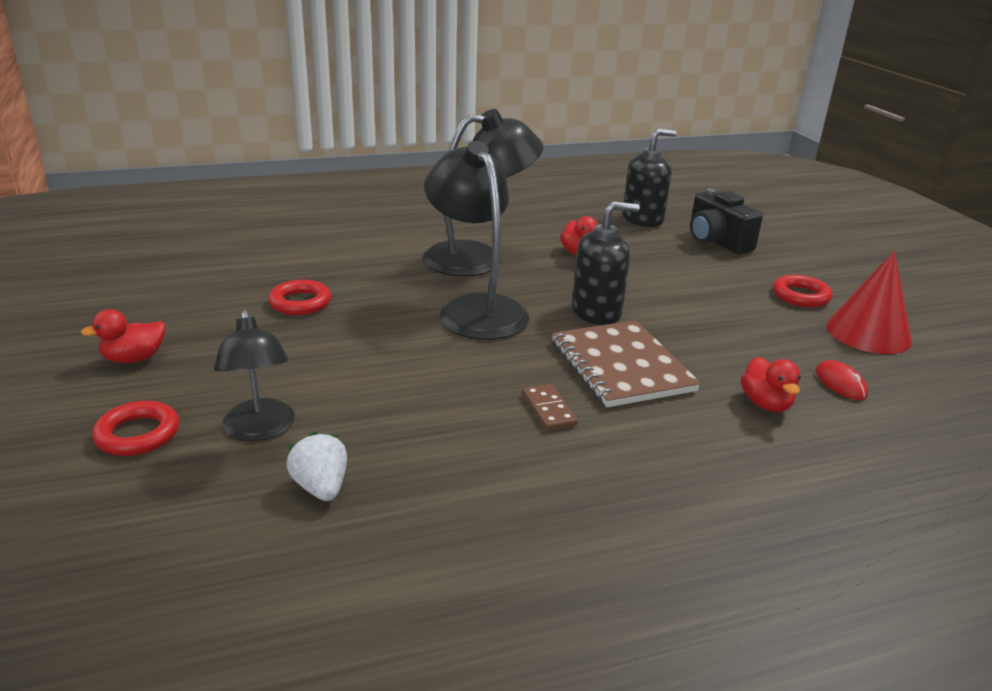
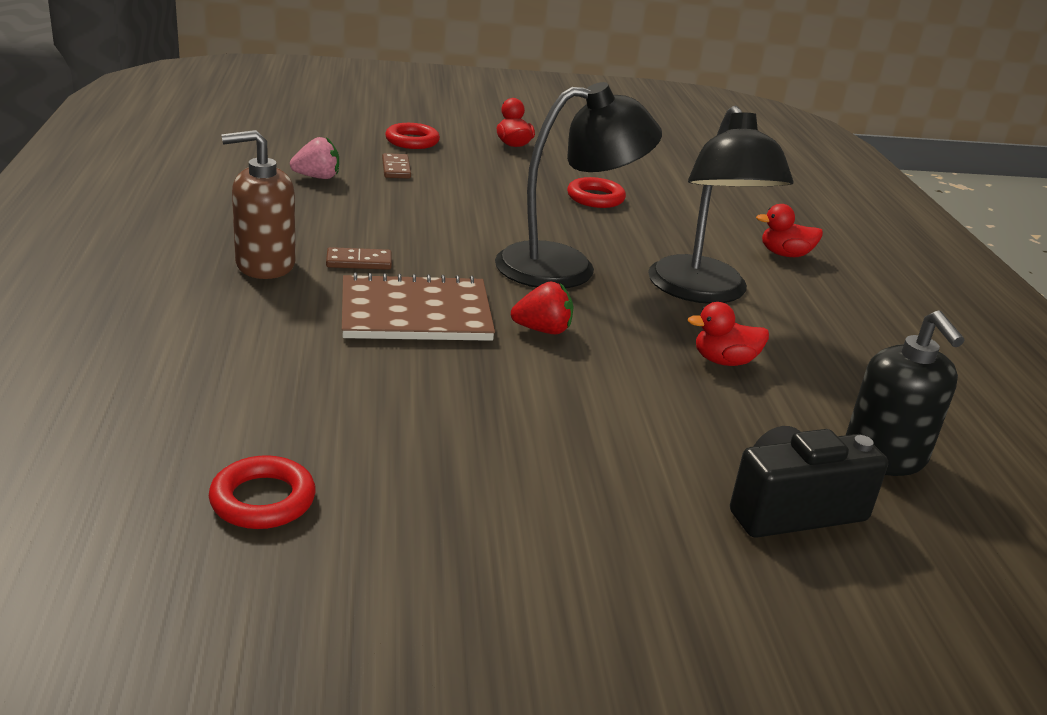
camera: 100 degrees right, 0 degrees up
black lamp [214,309,295,441] -> brown domino [382,153,411,179]
white strawberry [286,432,347,501] -> pink strawberry [290,137,339,179]
black soap dispenser [572,201,640,325] -> red strawberry [511,282,573,334]
red duck [741,357,801,412] -> red duck moved to [756,204,823,257]
red ring [773,275,833,307] -> red ring moved to [209,455,316,529]
red mouse [815,360,868,400] -> none
red cone [826,250,912,354] -> none
none -> brown soap dispenser [221,130,296,279]

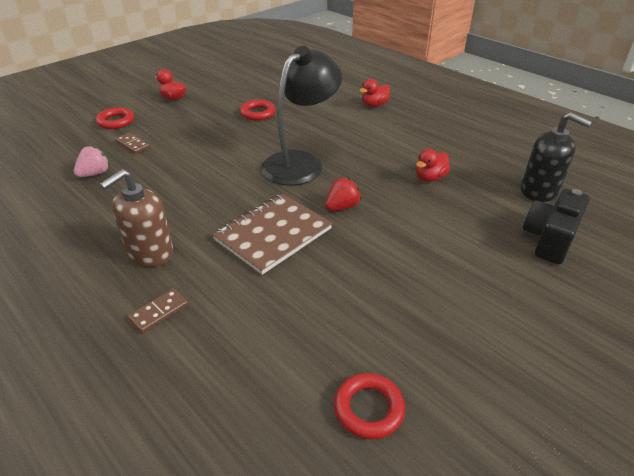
camera: 35 degrees left, 10 degrees up
brown domino [326,247,392,270] -> brown domino moved to [128,289,188,334]
black lamp [648,106,793,304] -> none

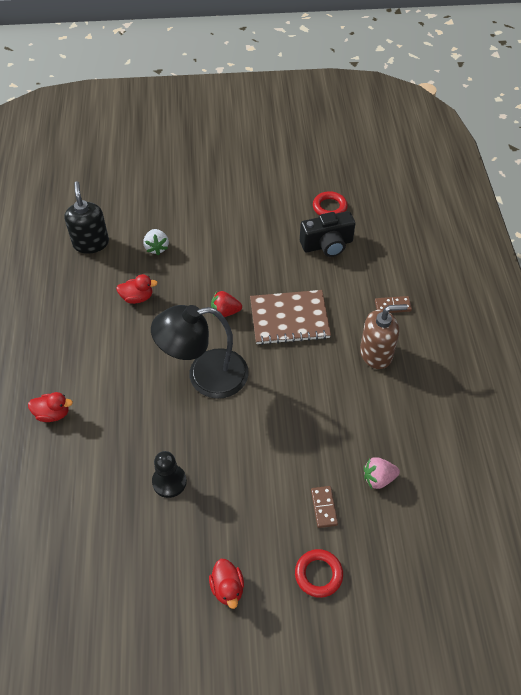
camera: 140 degrees left, 15 degrees up
red ring [240,100,276,121] -> black pawn [152,451,187,498]
black camera [523,189,590,264] -> black camera moved to [300,211,355,257]
none -> white strawberry [143,229,169,255]

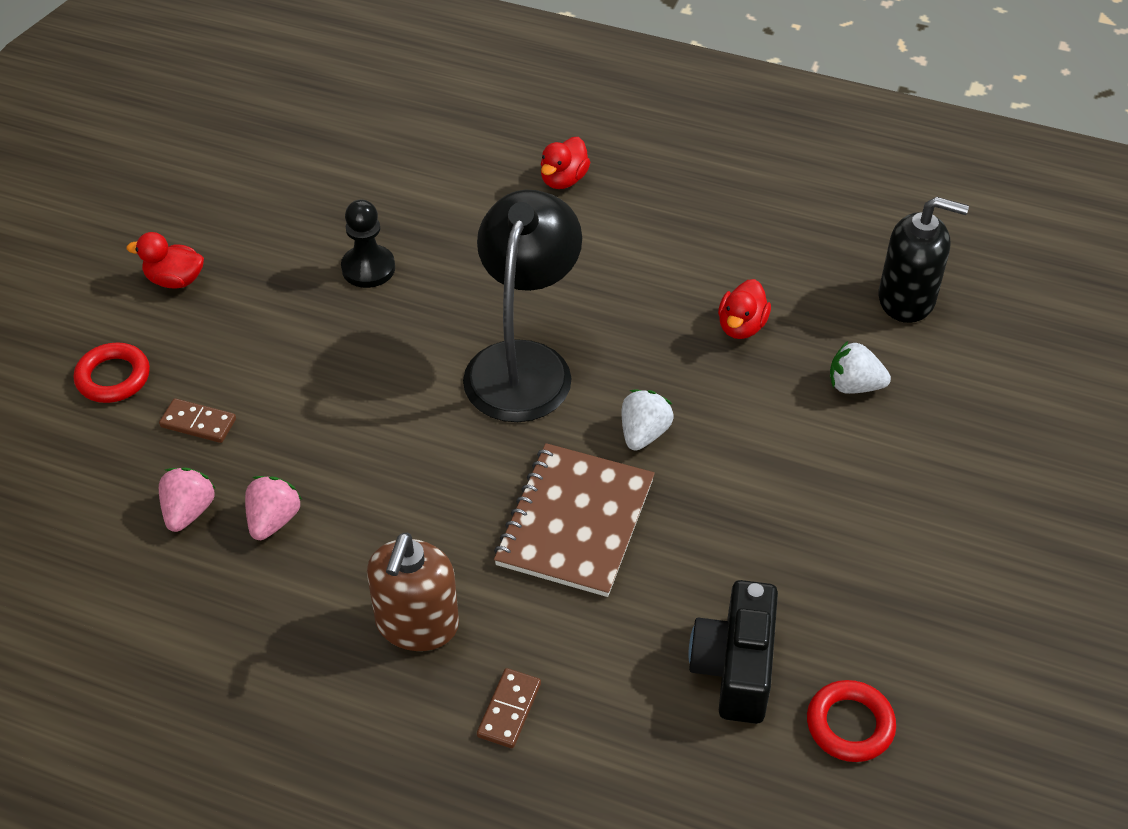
camera: 115 degrees right, 5 degrees down
red strawberry [211,291,242,317] -> white strawberry [622,390,673,451]
none -> pink strawberry [245,476,302,540]

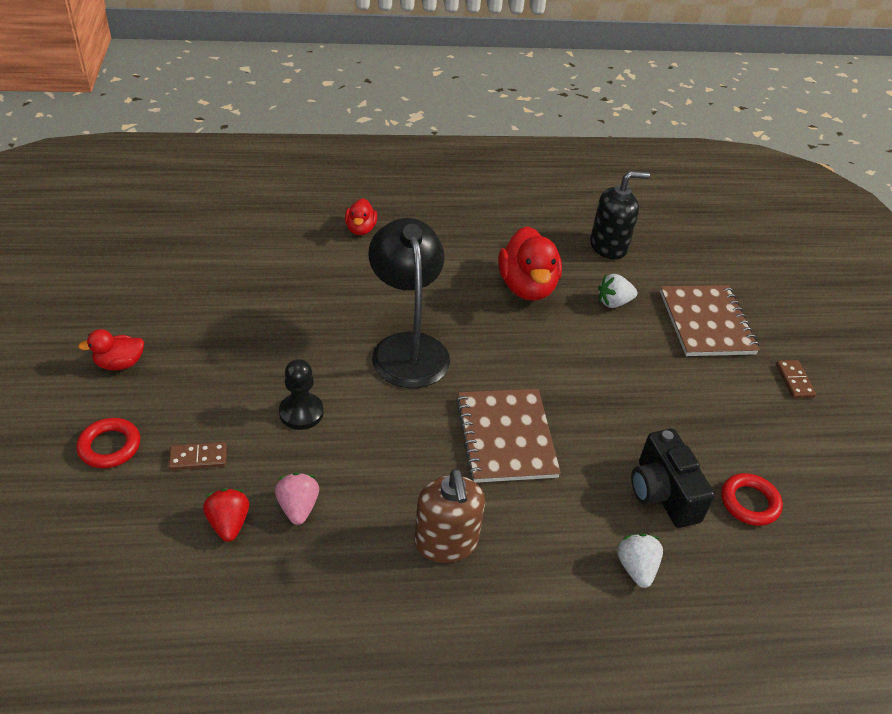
camera: 30 degrees left, 5 degrees down
pink strawberry [159,467,216,532] -> red strawberry [203,489,249,542]
black pawn [341,200,395,288] -> black pawn moved to [279,359,324,430]
brown domino [477,668,541,748] -> brown domino moved to [776,360,816,399]
white strawberry [622,390,673,451] -> white strawberry moved to [617,533,663,588]
red duck [718,279,771,339] -> red duck [498,226,562,301], size x1.84
none -> brown notebook [660,285,760,356]

